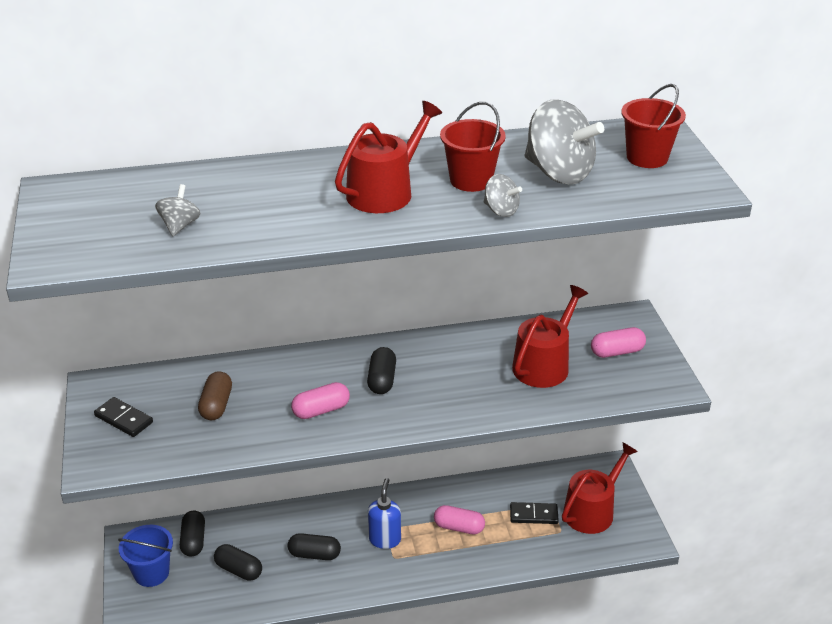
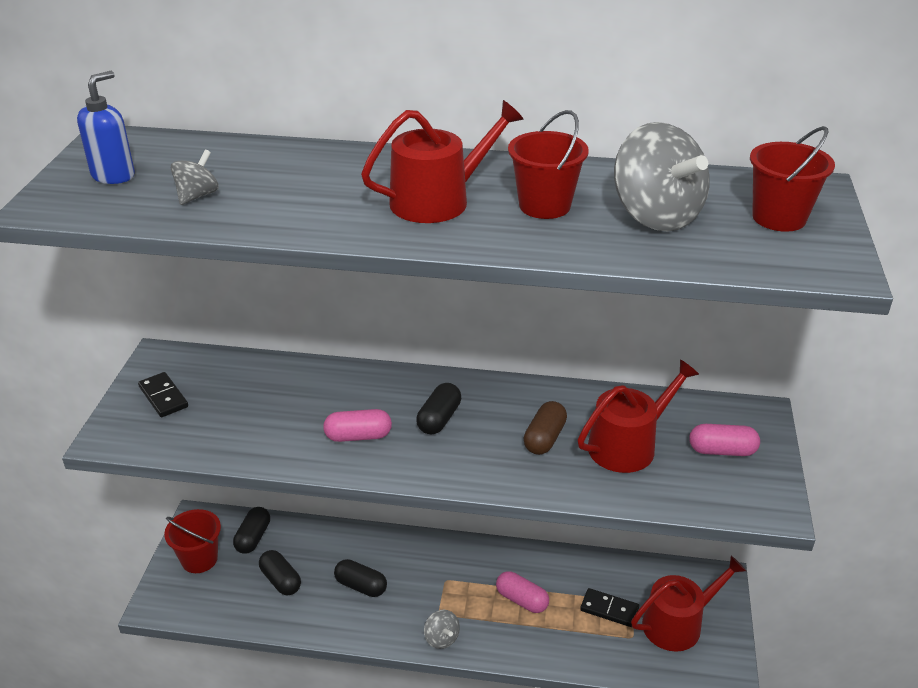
camera: 20 degrees right, 0 degrees up
blue bucket [118,525,173,587] -> red bucket [164,509,221,573]
brown capsule [198,371,232,420] -> brown capsule moved to [524,401,567,455]
blue soap dispenser [368,478,401,549] -> blue soap dispenser moved to [77,71,135,184]
grey spinning top [484,174,522,217] -> grey spinning top moved to [424,610,460,649]

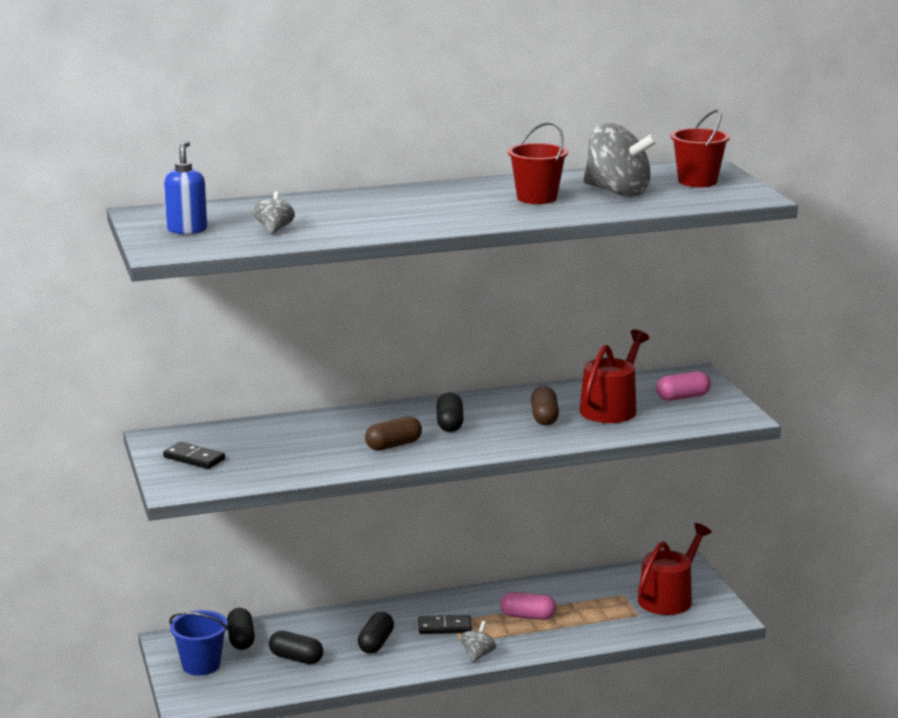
camera: 25 degrees left, 15 degrees down
red bucket [164,509,221,573] -> blue bucket [169,610,228,675]
pink capsule [323,409,392,442] -> brown capsule [365,416,422,451]
black capsule [334,559,387,597] -> black capsule turned 75 degrees counterclockwise [358,612,394,654]
red watering can [361,100,524,223] -> none
grey spinning top [424,610,460,649] -> grey spinning top turned 105 degrees counterclockwise [460,621,496,663]
black domino [580,588,639,627] -> black domino moved to [418,615,472,634]

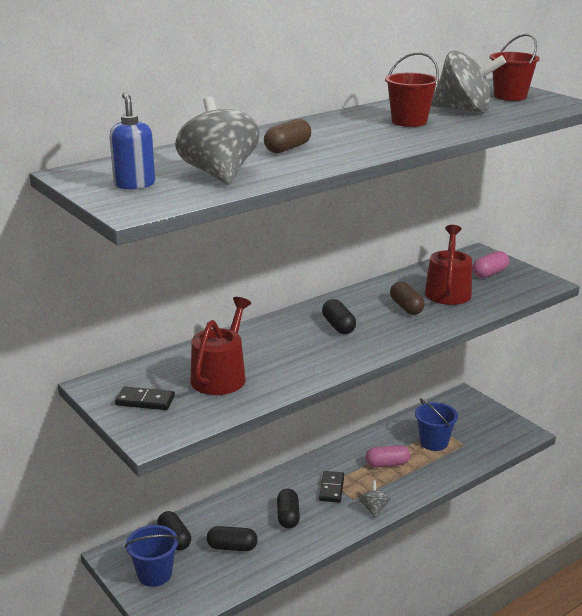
camera: 20 degrees left, 5 degrees up
grey spinning top [253,191,295,235] -> grey spinning top [175,96,260,185], size x2.06
brown capsule [365,416,422,451] -> brown capsule moved to [264,119,311,153]
black domino [418,615,472,634] -> black domino turned 60 degrees counterclockwise [319,471,344,503]
red watering can [638,523,712,615] -> red watering can moved to [191,297,251,395]
none -> blue bucket [415,398,458,451]

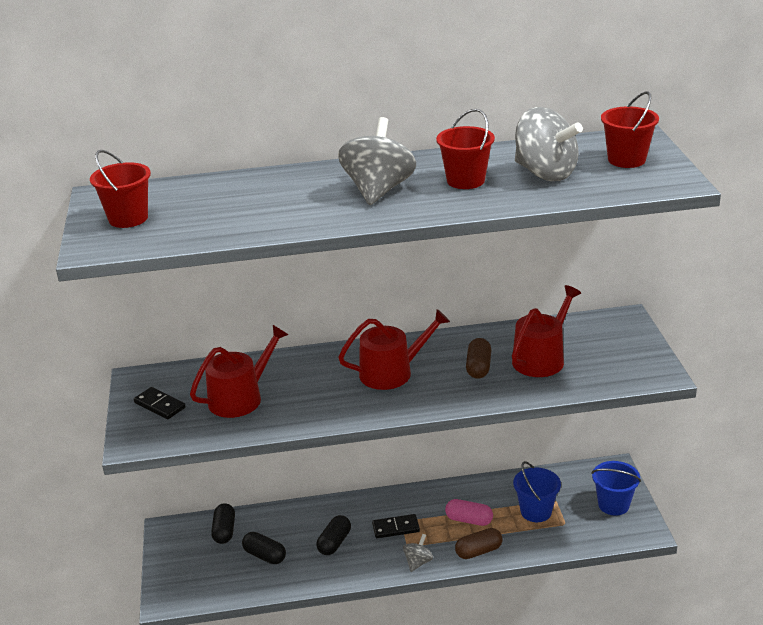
camera: 30 degrees right, 5 degrees up
blue soap dispenser [110,93,155,189] -> red bucket [90,150,151,228]
blue bucket [125,525,179,587] -> blue bucket moved to [591,461,641,516]
grey spinning top [175,96,260,185] -> grey spinning top moved to [338,117,416,205]
brown capsule [264,119,311,153] -> brown capsule moved to [455,528,502,559]
black domino [319,471,344,503] -> black domino turned 45 degrees clockwise [372,514,420,538]
black capsule [322,299,356,334] -> red watering can [338,309,450,390]
pink capsule [472,251,509,278] -> none

